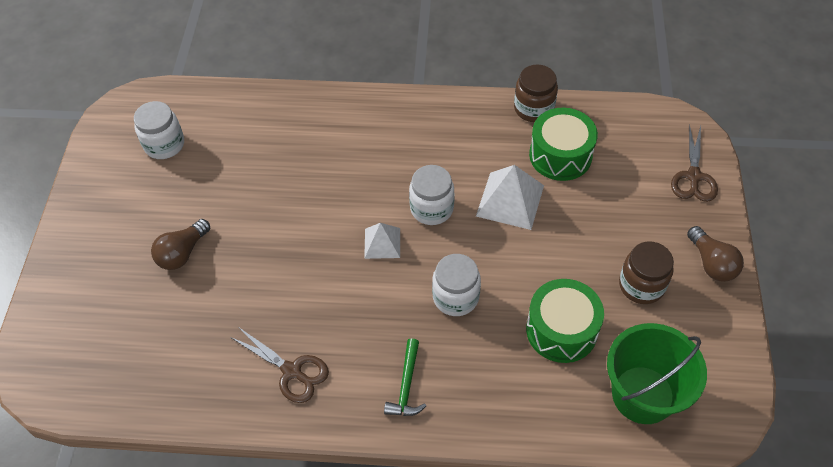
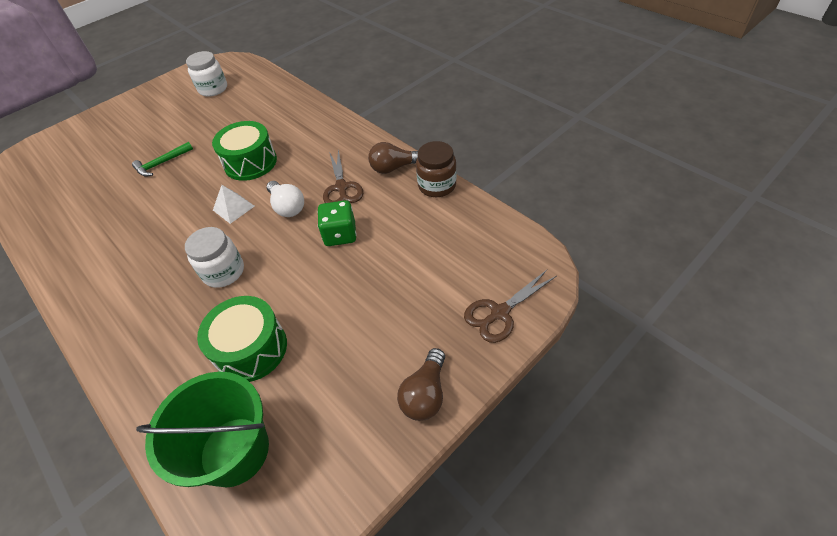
camera: 45 degrees right, 5 degrees down
brown light bulb [151,219,210,270] -> brown light bulb moved to [368,142,418,174]
brown scissors [230,327,329,403] -> brown scissors moved to [323,149,363,203]
green hammer [384,338,426,416] -> green hammer moved to [132,142,193,177]
white jar [409,165,455,225] -> white light bulb [267,181,304,217]
white pyramid [476,165,544,230] -> green dice [318,200,357,246]
green drum [529,108,598,181] -> green drum moved to [212,121,277,181]
brown jar [619,242,674,304] -> none

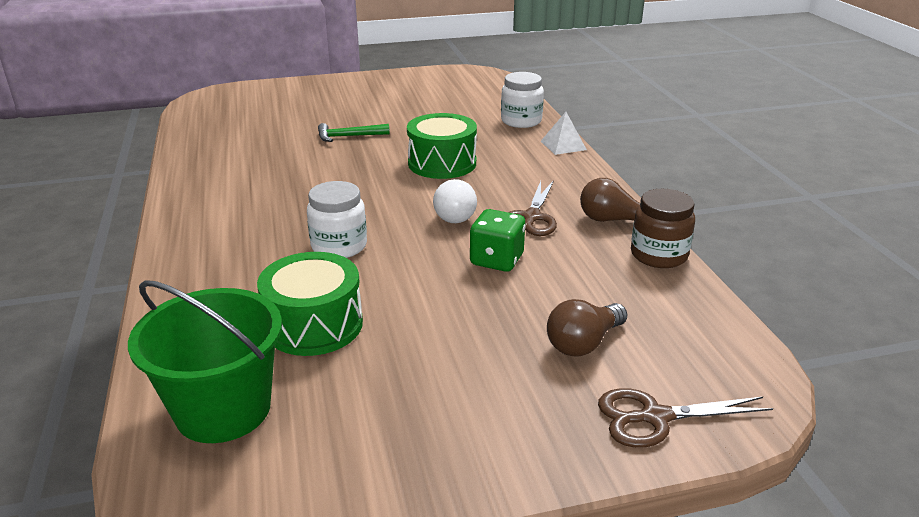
camera: 25 degrees right, 20 degrees down
white jar [186,51,227,97] -> white jar moved to [501,72,544,128]
white pyramid [213,185,255,224] -> white pyramid moved to [541,112,587,155]
brown light bulb [397,348,445,421] -> brown light bulb moved to [547,299,627,357]

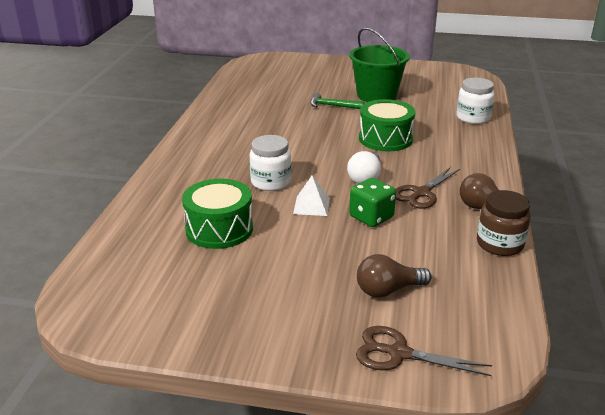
camera: 25 degrees right, 0 degrees up
green bucket [128,280,282,443] -> green bucket moved to [349,27,410,102]
white pyramid [541,112,587,155] -> white pyramid moved to [293,176,330,216]

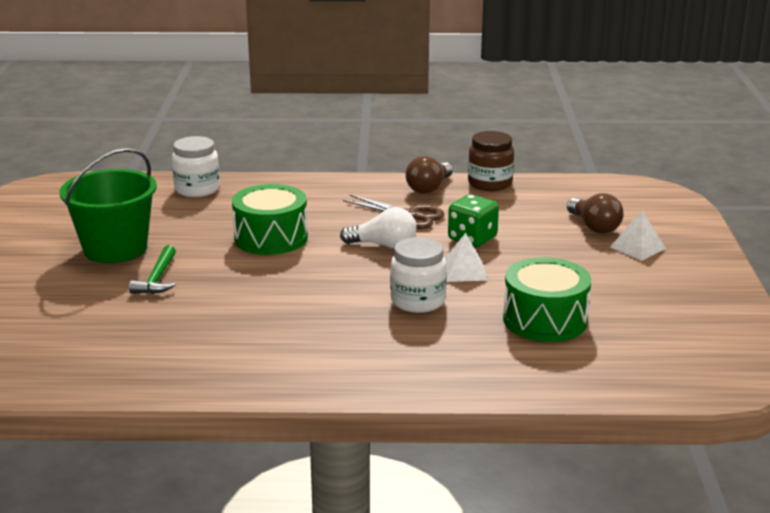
camera: 100 degrees left, 5 degrees down
brown scissors [356,326,492,376] -> none
none -> white pyramid [610,211,666,261]

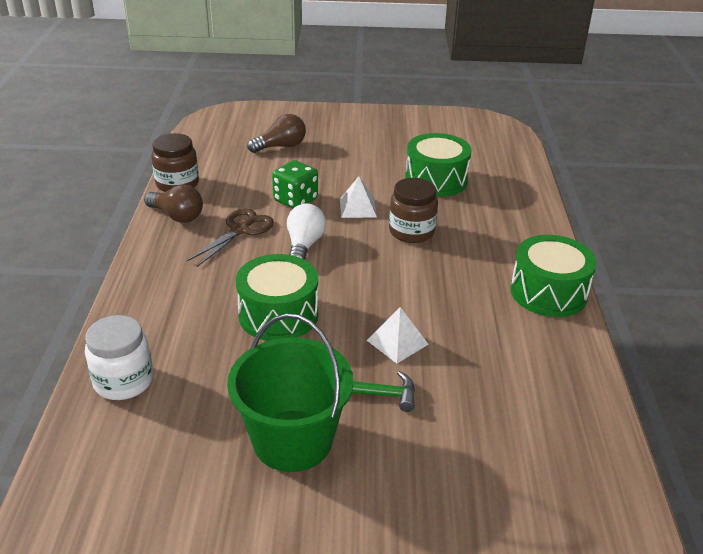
camera: 90 degrees left, 10 degrees up
white jar [390,237,447,313] -> brown jar [389,178,438,243]
white pyramid [610,211,666,261] -> white pyramid moved to [367,307,429,364]
none -> green drum [510,235,597,317]

